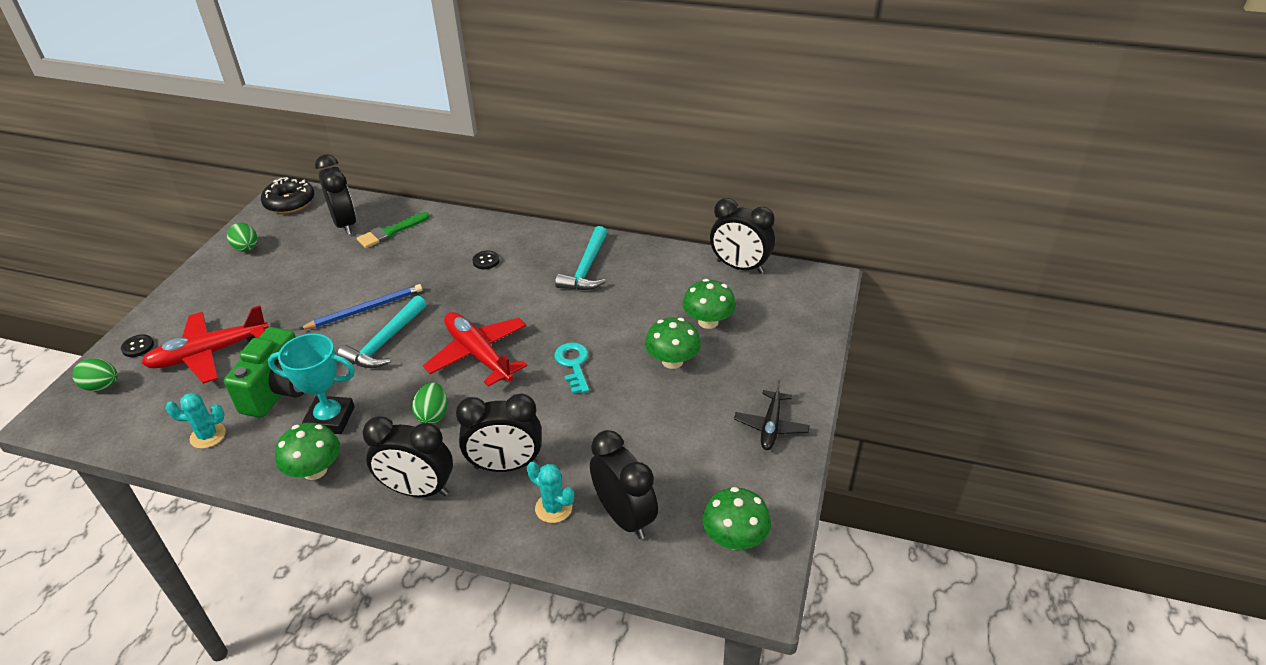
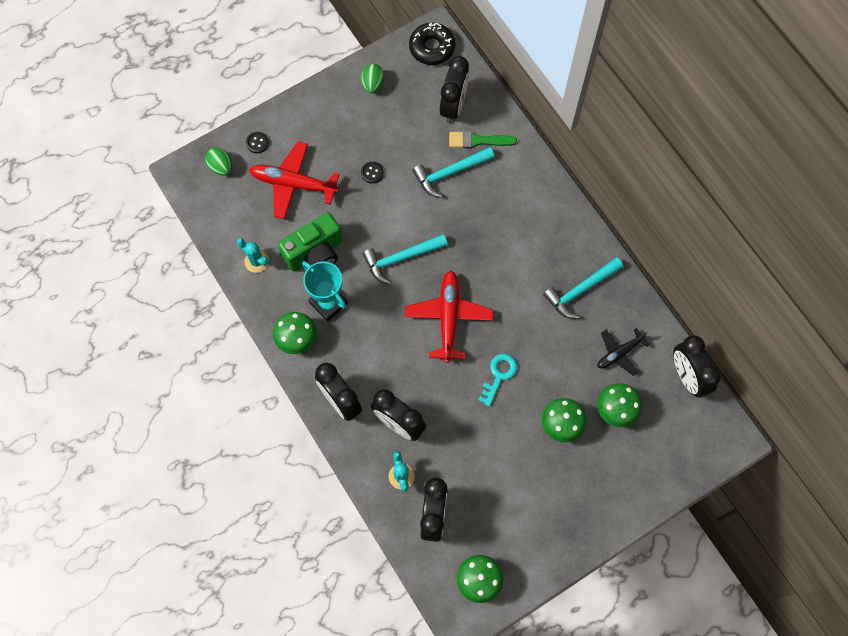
camera: 40 degrees right, 30 degrees up
blue pencil [300,284,422,329] -> none
green egg [412,382,448,424] -> none
black button [472,251,500,269] -> black button moved to [361,161,384,184]
black plane [734,380,810,450] -> black plane moved to [598,328,650,376]
none -> turquoise hammer [412,147,495,198]

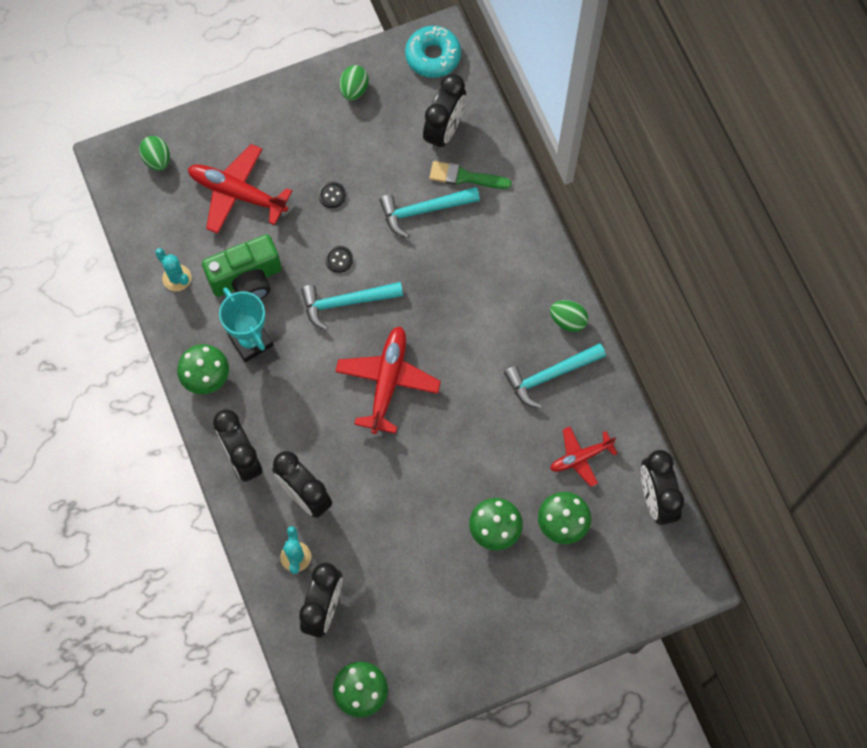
camera: 10 degrees right, 0 degrees up
black button [246,132,269,153] -> black button moved to [325,246,353,273]
black donut [409,22,455,65] -> turquoise donut [405,26,461,78]
turquoise key [478,354,517,407] -> none
black plane [598,328,650,376] -> red plane [550,427,618,487]
none -> green egg [550,300,588,332]

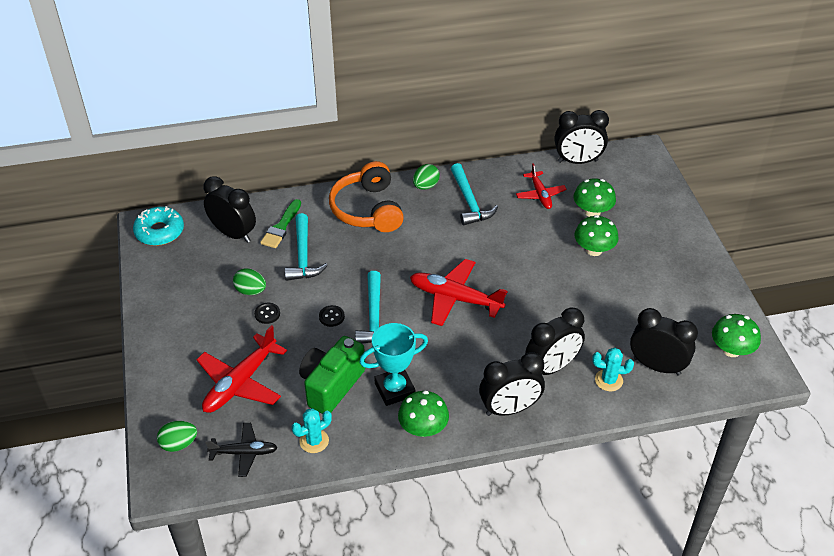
camera: 80 degrees left, 25 degrees down
green camera [202,235,282,300] -> green camera turned 135 degrees counterclockwise [299,336,365,414]
green egg [340,65,369,100] -> green egg moved to [233,269,266,295]
none -> black plane [205,423,278,477]
none -> orange headphones [329,161,404,232]

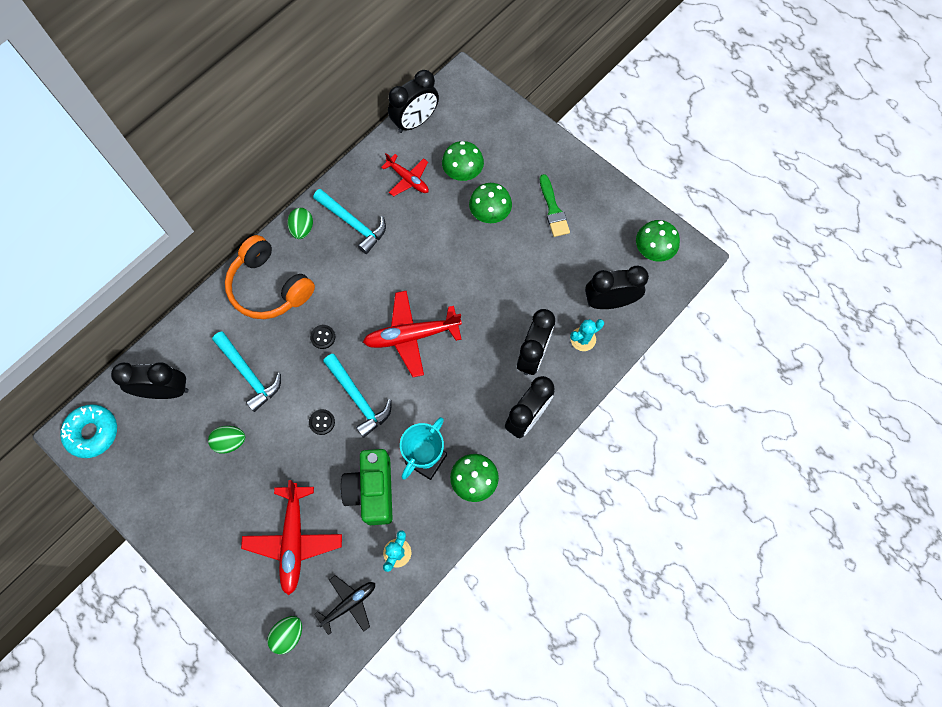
camera: 35 degrees left, 25 degrees up
black button [254,303,280,324] -> black button moved to [310,325,335,349]
green brush [260,199,301,248] -> green brush moved to [540,174,570,237]

